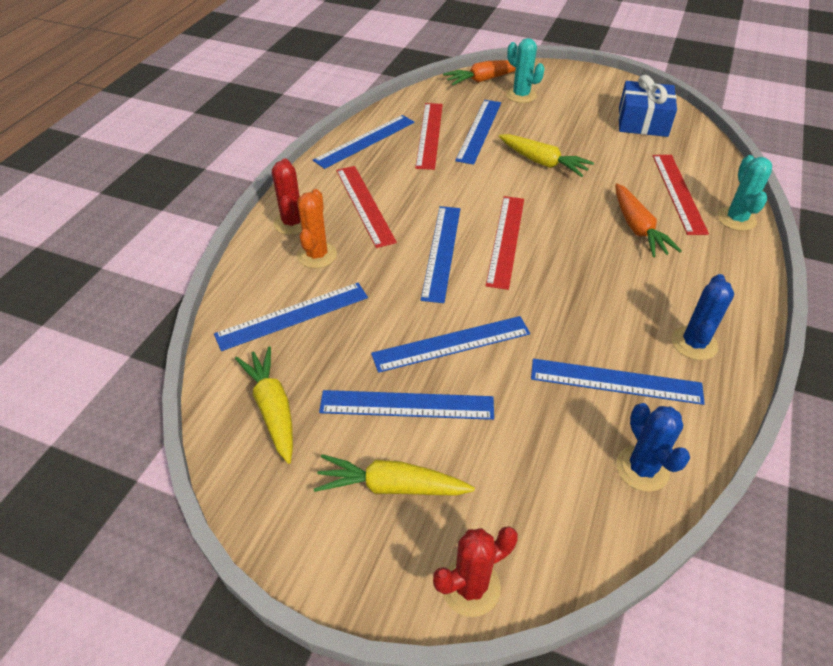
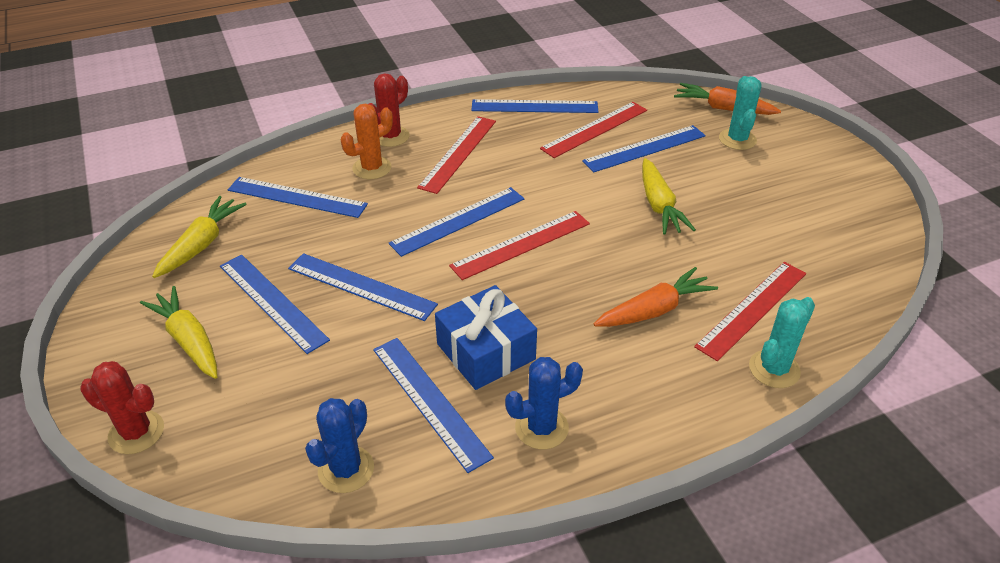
camera: 45 degrees right, 5 degrees down
orange carrot [615,183,682,257] -> orange carrot turned 150 degrees counterclockwise [594,267,718,327]
blue gift [618,75,677,137] -> blue gift moved to [435,285,537,390]

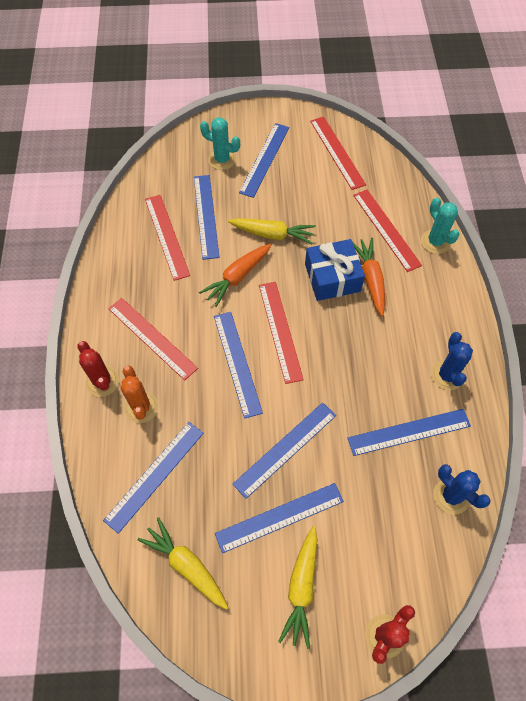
camera: 70 degrees left, 20 degrees up
yellow carrot [140,286,218,379] -> yellow carrot turned 60 degrees counterclockwise [278,526,317,649]
blue gift [435,285,537,390] -> blue gift moved to [305,239,365,301]
blue ruler [471,99,598,113] -> blue ruler moved to [239,123,289,198]
orange carrot [674,83,781,115] -> orange carrot moved to [199,244,271,307]
none -> red ruler [310,117,366,190]

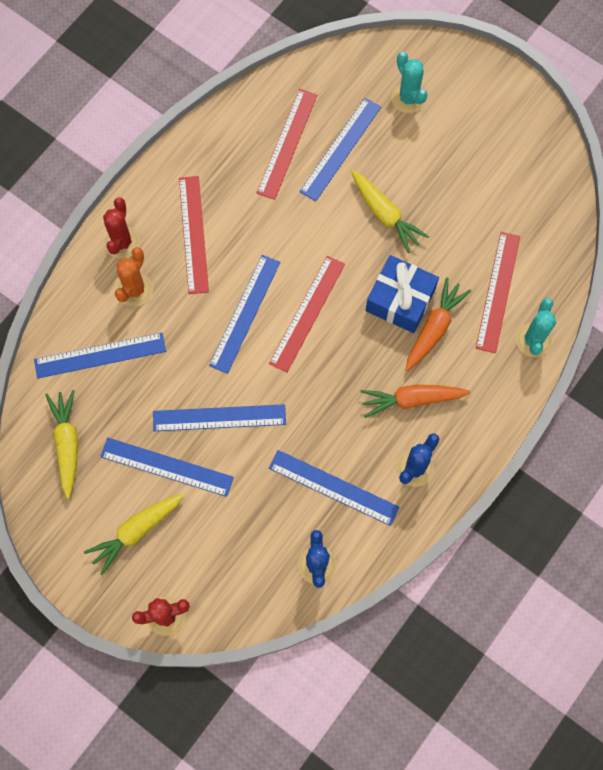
camera: 40 degrees right, 10 degrees up
orange carrot [199,244,271,307] -> orange carrot moved to [360,385,470,418]
blue ruler [239,123,289,198] -> none
red ruler [310,117,366,190] -> none

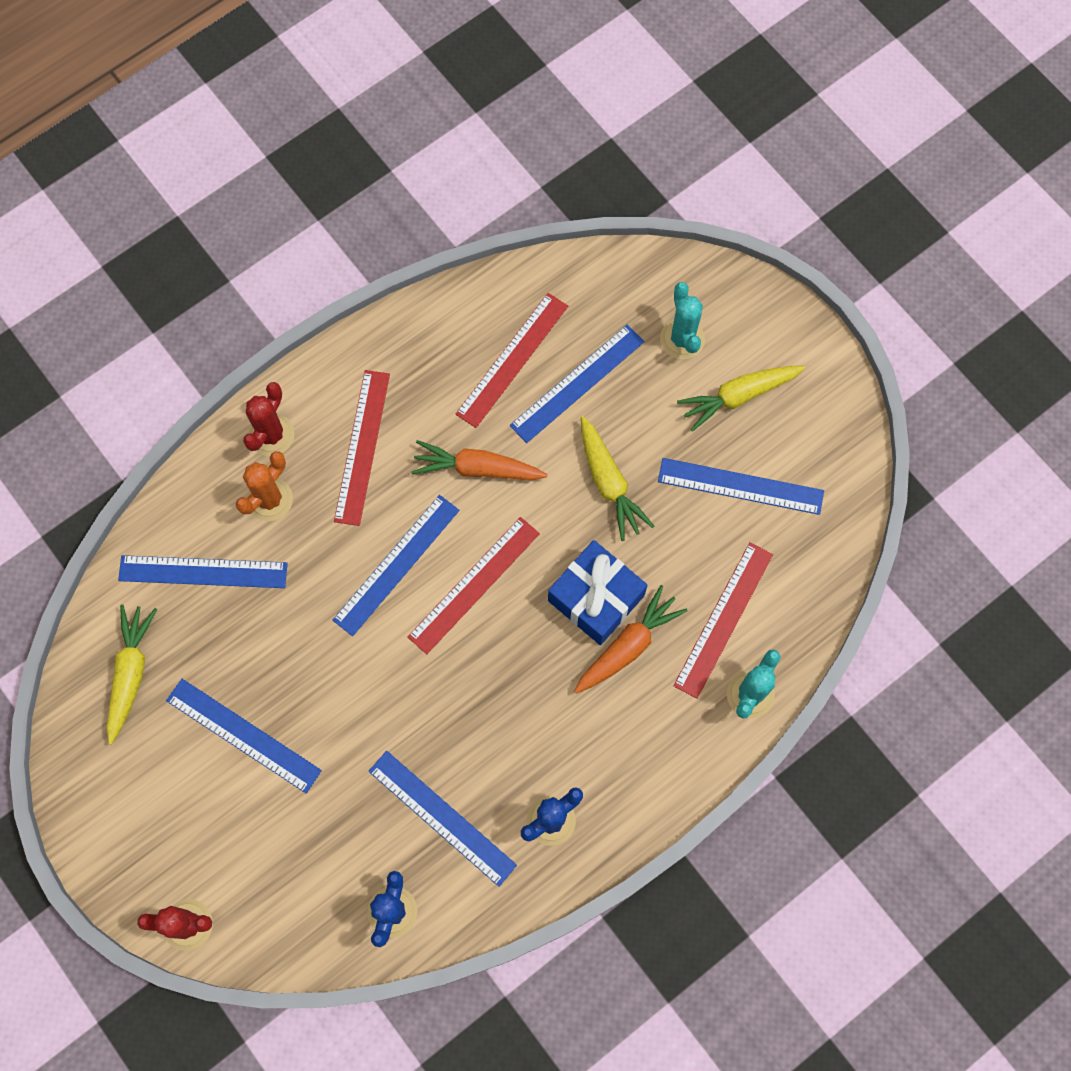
camera: 15 degrees right, 0 degrees up
yellow carrot [84,494,184,575] -> yellow carrot moved to [677,366,805,432]
blue ruler [153,404,286,431] -> blue ruler moved to [658,458,824,515]
orange carrot [360,385,470,418] -> orange carrot moved to [411,440,548,480]

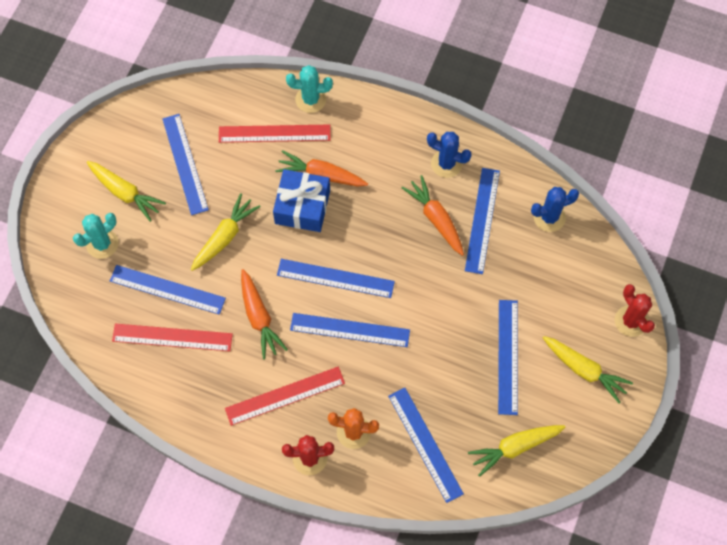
camera: 120 degrees left, 5 degrees down
red ruler [407,517,540,654] -> blue ruler [277,259,395,298]
none -> orange carrot [402,175,464,256]
none -> yellow carrot [543,336,633,403]

